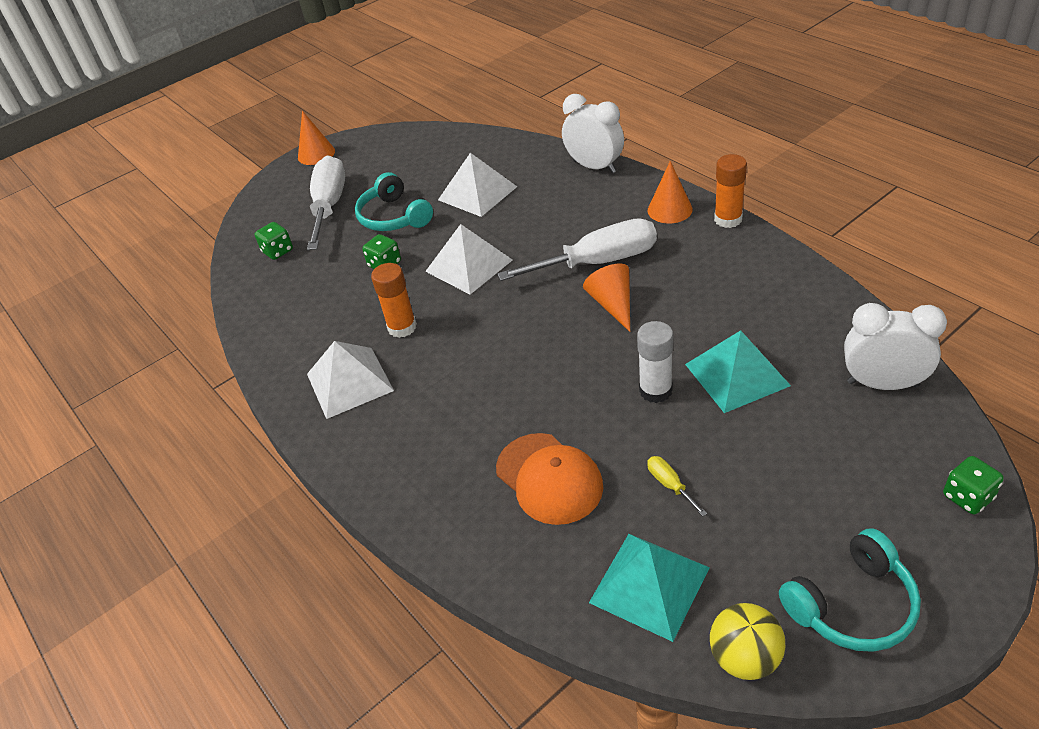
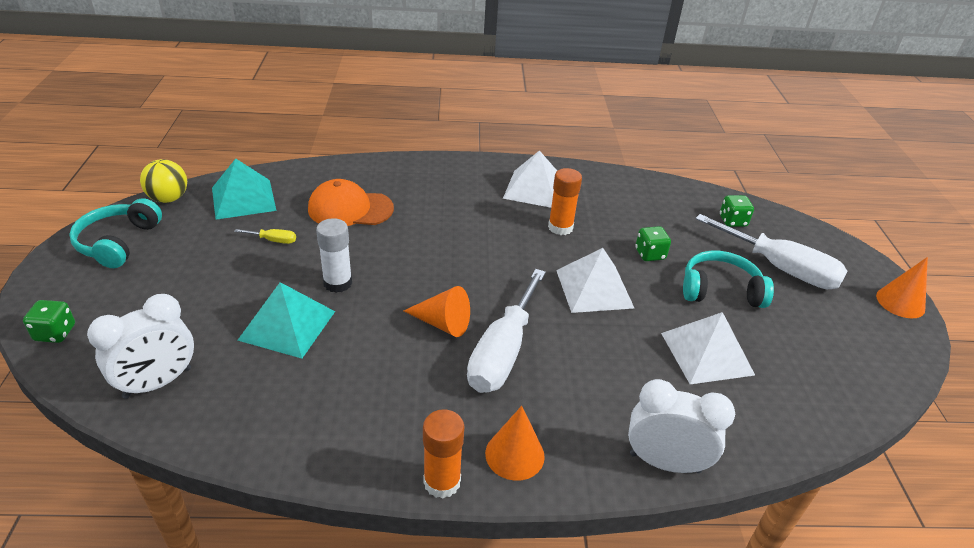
camera: 120 degrees right, 5 degrees down
white clock [562,94,624,173] -> white clock turned 150 degrees counterclockwise [628,379,735,473]

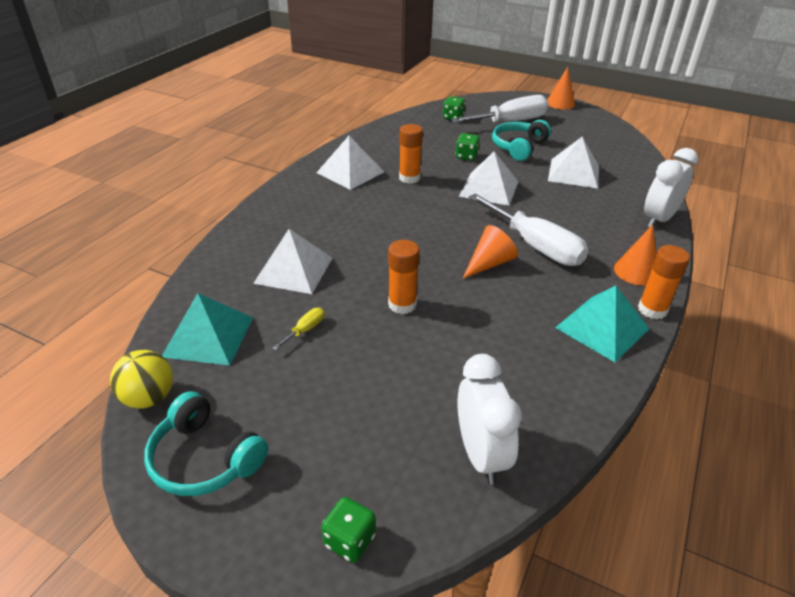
camera: 60 degrees left, 0 degrees up
turquoise pyramid [238,282,335,359] -> turquoise pyramid moved to [555,286,649,362]
orange cap [308,179,394,226] -> white pyramid [253,229,332,294]
white glue stick [316,218,352,293] -> orange glue stick [388,240,420,314]

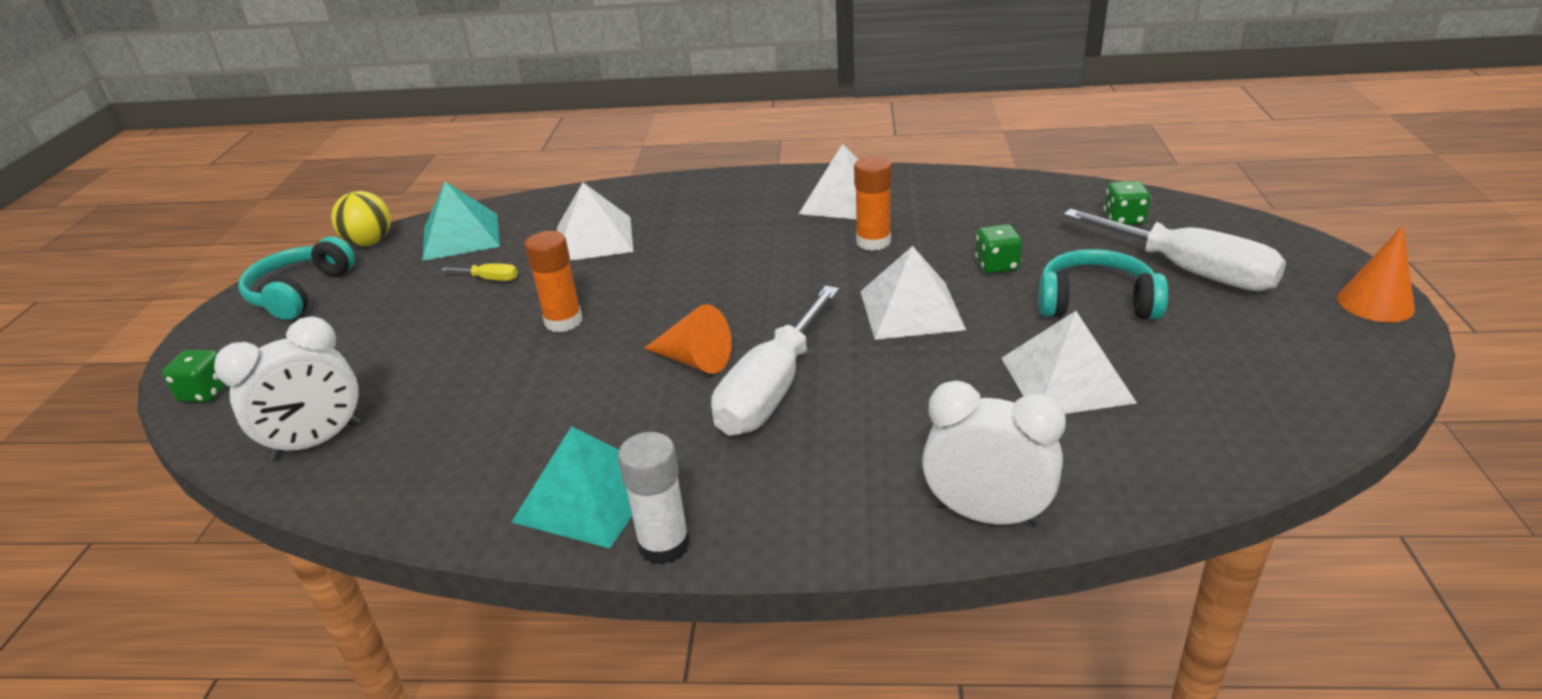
camera: 70 degrees right, 5 degrees down
orange cone [614,225,656,286] -> none
orange glue stick [638,245,690,319] -> white glue stick [618,432,690,565]

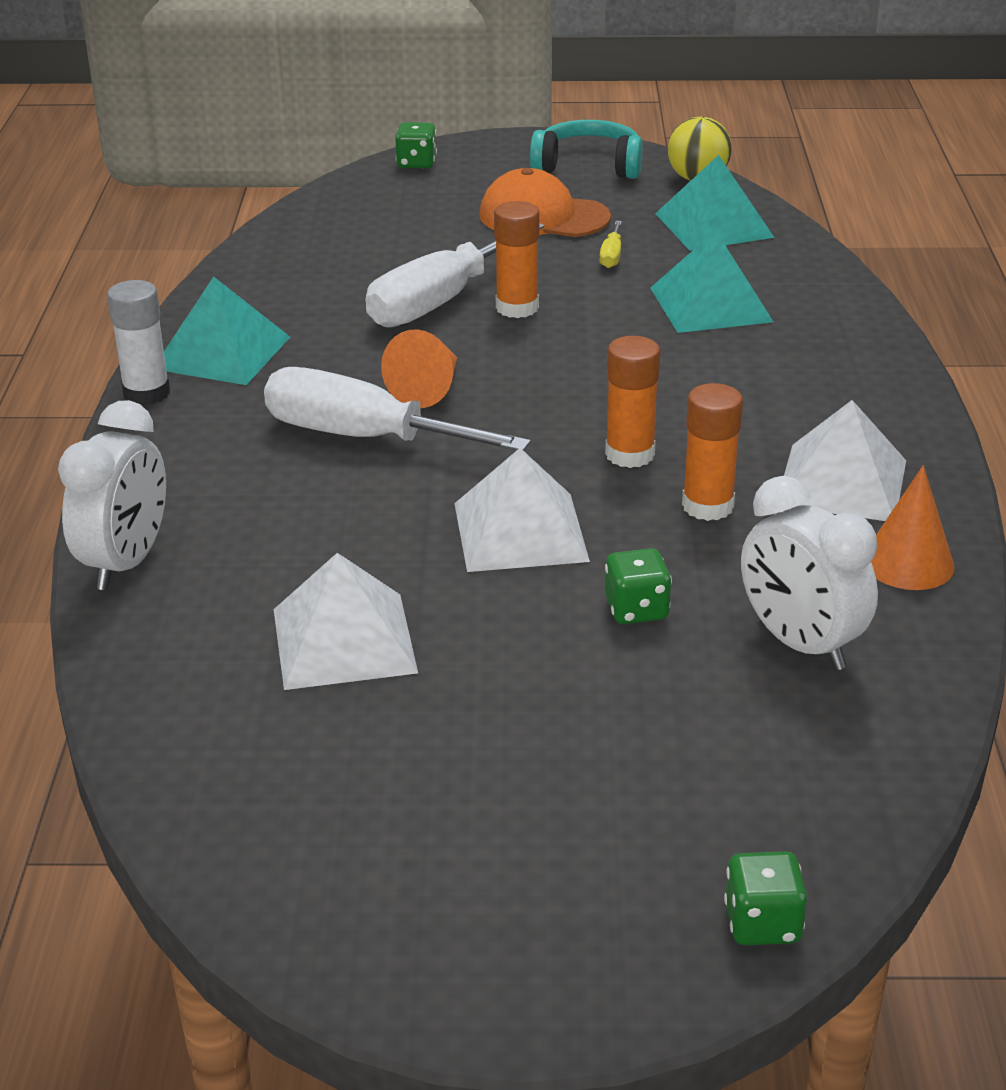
camera: 85 degrees right, 0 degrees up
white clock [214,317,360,460] -> white clock moved to [741,476,878,670]
white pyramid [557,182,633,261] -> turquoise pyramid [650,230,773,333]
turquoise headphones [1038,249,1168,320] -> none
white screwdriver [1063,209,1286,291] -> white screwdriver moved to [365,224,544,327]
green dice [1104,181,1151,225] -> green dice moved to [724,851,807,945]
orange cone [1337,226,1415,322] -> orange cone moved to [871,465,955,590]
none -> orange cap [479,168,611,237]
none -> orange glue stick [605,336,660,468]

